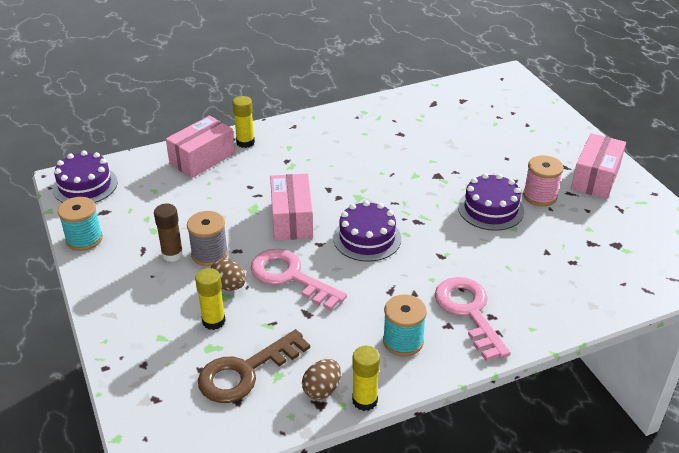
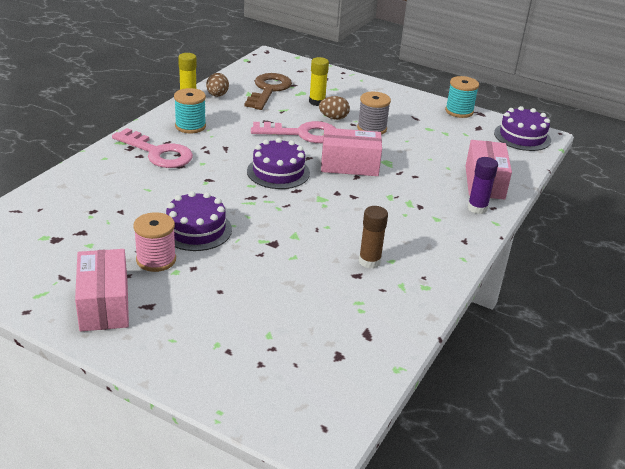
camera: 140 degrees right, 5 degrees down
brown glue stick [154,204,183,262] -> brown glue stick moved to [359,206,388,269]
yellow glue stick [232,96,255,148] -> purple glue stick [467,157,498,214]
pink box [270,174,313,241] -> pink box turned 45 degrees counterclockwise [321,128,382,176]

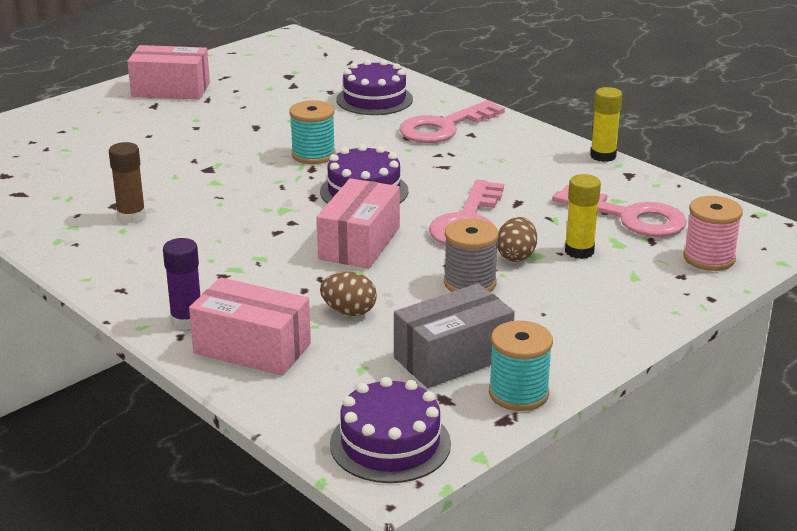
camera: 110 degrees right, 5 degrees down
pink spool [133,212,176,272] -> pink spool moved to [684,196,743,271]
purple cake [166,191,232,251] -> purple cake moved to [336,60,413,115]
turquoise spool [174,88,206,133] -> turquoise spool moved to [290,100,336,164]
brown egg [206,73,229,97] -> brown egg moved to [320,272,377,316]
brown key [245,73,292,110] -> pink key [552,185,687,237]
none -> grey box [394,283,515,388]

